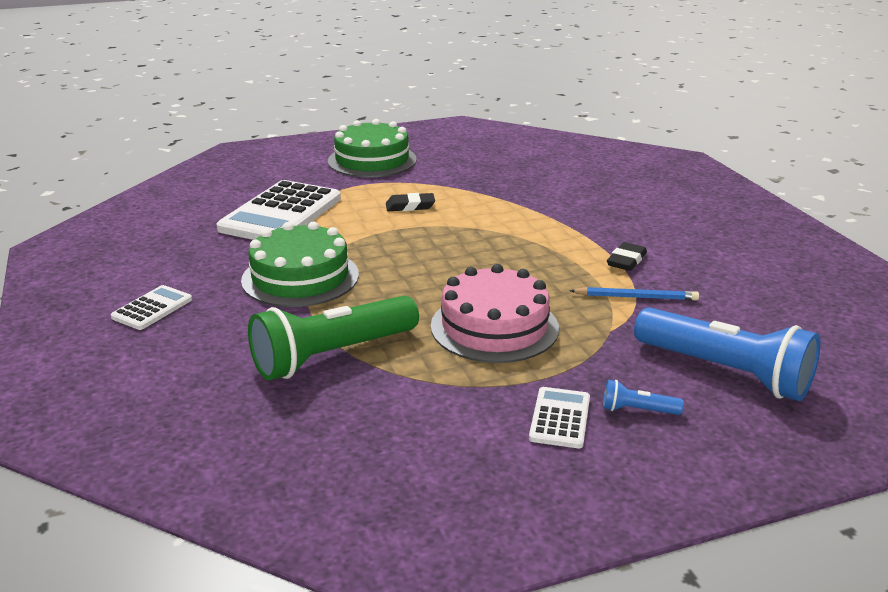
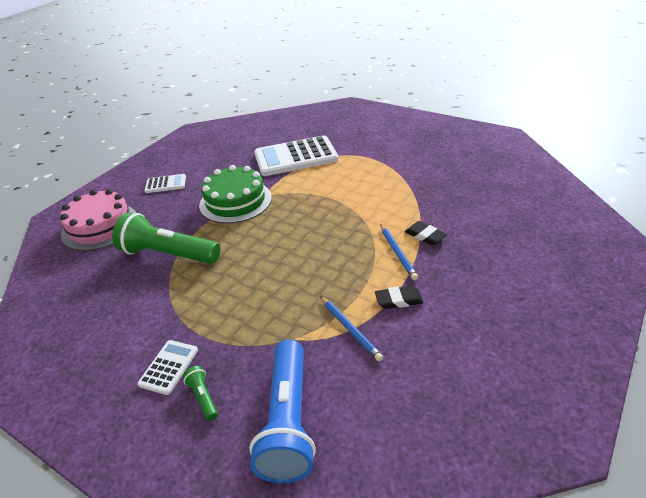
camera: 55 degrees right, 10 degrees up
green cake [328,119,417,178] -> none
black eraser [386,193,435,211] -> black eraser moved to [405,221,447,245]
pink cake [431,264,559,363] -> pink cake moved to [60,189,137,251]
white calculator [529,387,590,448] -> white calculator turned 45 degrees counterclockwise [137,340,198,395]
blue flashlight [603,380,684,415] -> green flashlight [182,366,218,421]
none -> blue pencil [381,225,418,280]

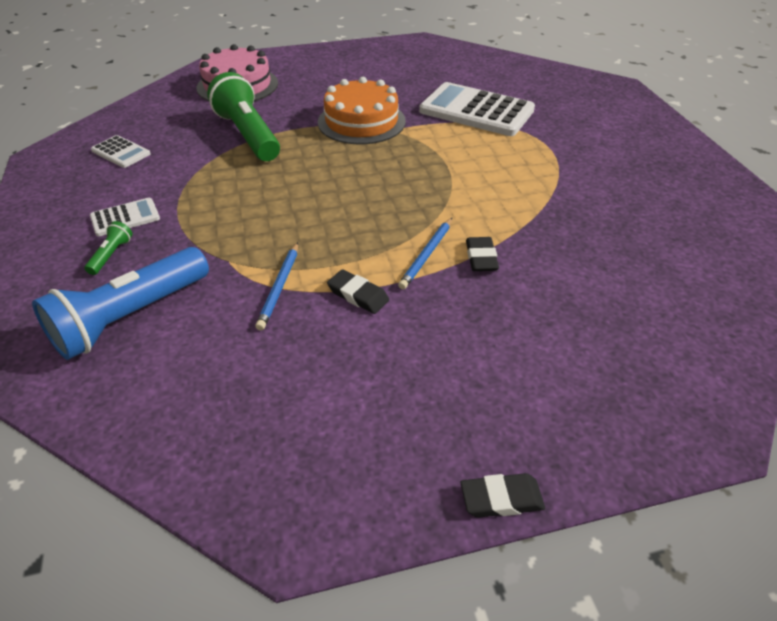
camera: 40 degrees right, 5 degrees up
white calculator [144,174,186,193] -> white calculator moved to [91,135,151,168]
green cake [199,165,272,223] -> orange cake [318,77,406,144]
none -> black eraser [461,473,545,518]

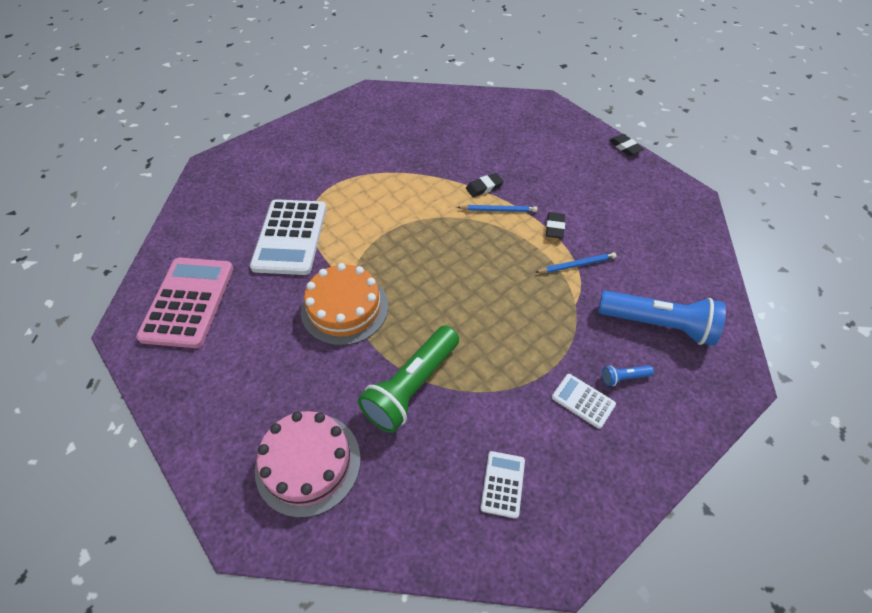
camera: 115 degrees left, 10 degrees up
green flashlight [85,221,132,275] -> blue flashlight [602,365,654,386]
none -> pink calculator [136,258,234,348]

